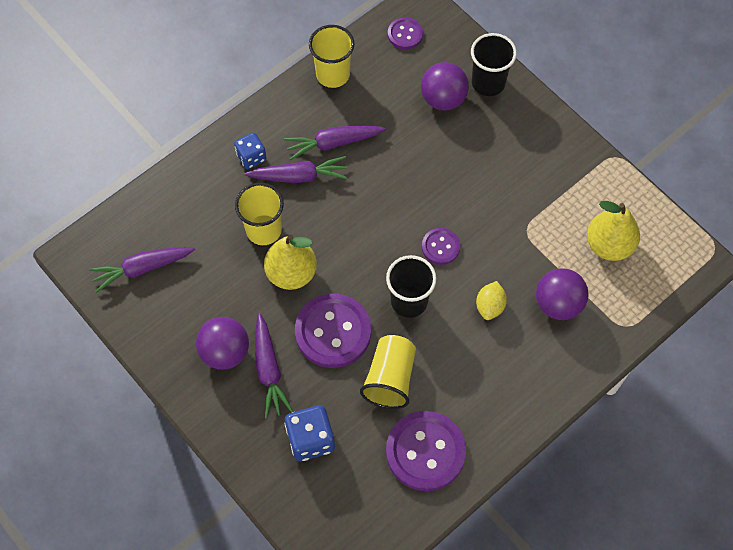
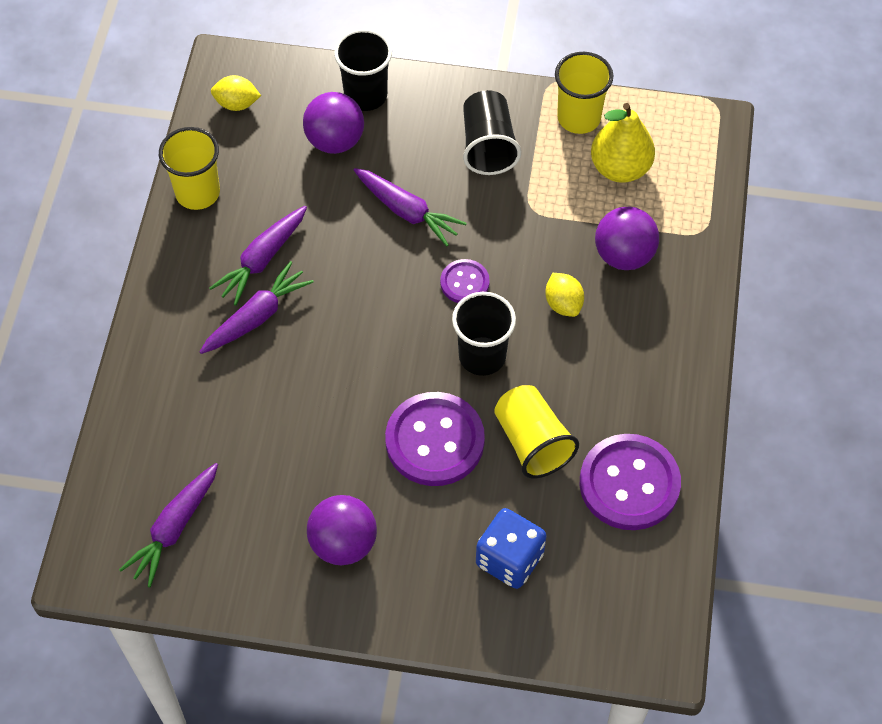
camera: 40 degrees left, 5 degrees down
blue dice [234,133,266,169] -> none
yellow cup [235,183,284,245] -> yellow cup moved to [555,52,613,134]
purple carrot [255,314,294,419] -> purple carrot moved to [354,168,467,246]
yellow pear [264,234,317,290] -> none
purple button [388,17,423,49] -> yellow lemon [211,75,261,111]
none -> black cup [463,90,521,175]

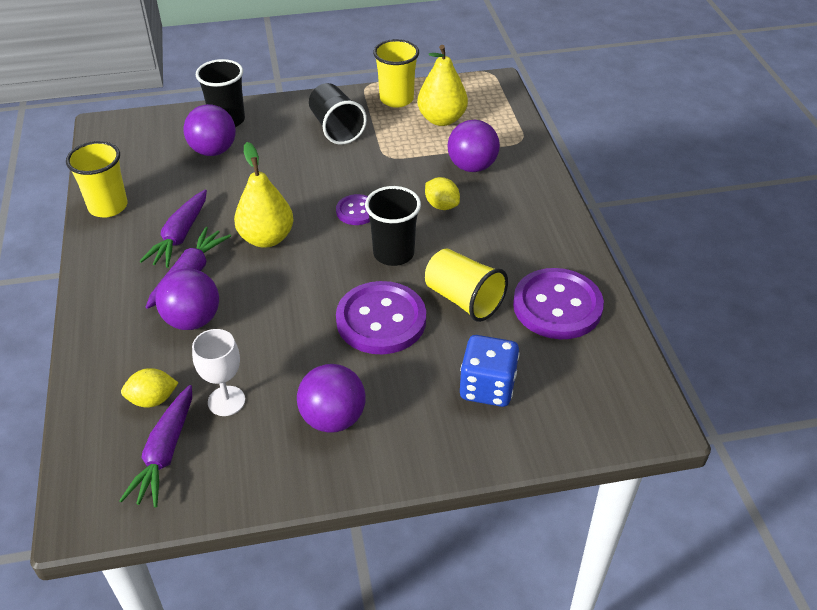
camera: 20 degrees left, 15 degrees down
yellow lemon [211,75,261,111] -> yellow lemon moved to [121,368,178,408]
purple carrot [354,168,467,246] -> none
none -> purple ball [155,268,219,330]
none -> white goblet [192,329,245,416]
none -> yellow pear [234,142,294,248]

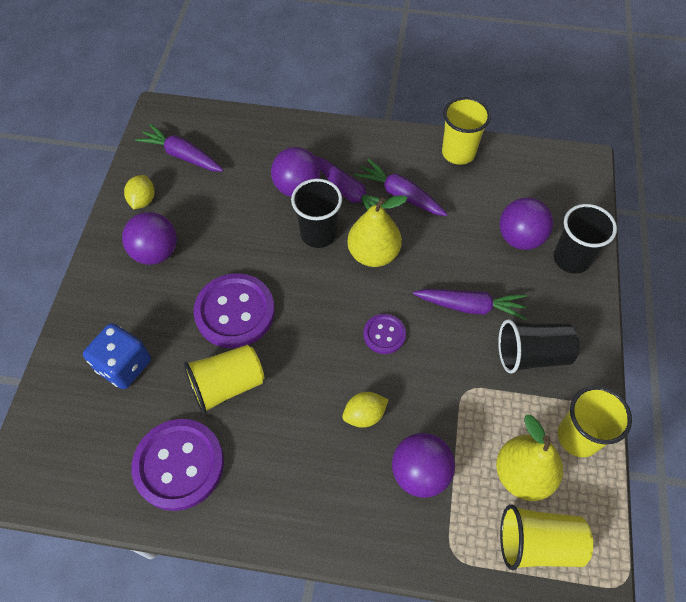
camera: 110 degrees right, 15 degrees up
yellow lemon [121,368,178,408] -> yellow lemon moved to [124,175,155,209]
white goblet [192,329,245,416] -> none
black cup [365,186,421,266] -> black cup moved to [291,179,342,248]
none -> purple carrot [413,289,527,320]
none -> yellow cup [500,504,593,570]

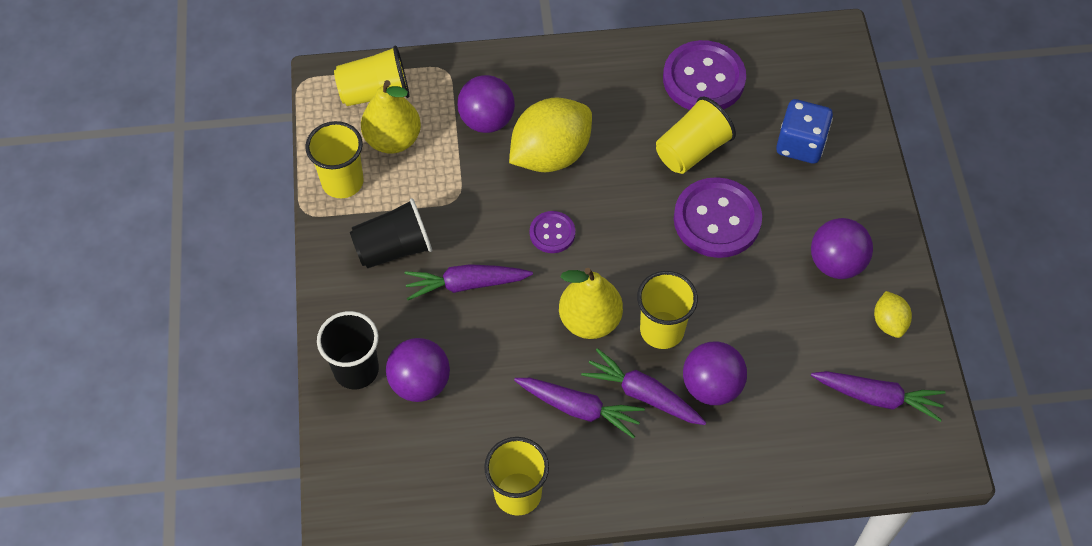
camera: 165 degrees right, 0 degrees up
black cup [291,179,342,248] -> yellow cup [637,271,698,349]
yellow lemon [342,392,388,428] -> yellow lemon [509,97,592,172], size x2.08

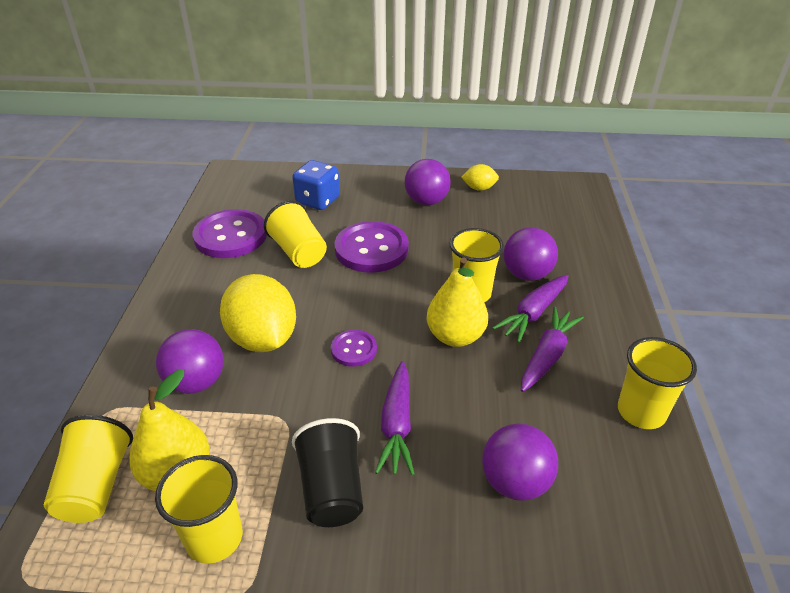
camera: 80 degrees left, 20 degrees down
black cup [317,311,379,389] -> none
purple carrot [811,371,946,422] -> none

